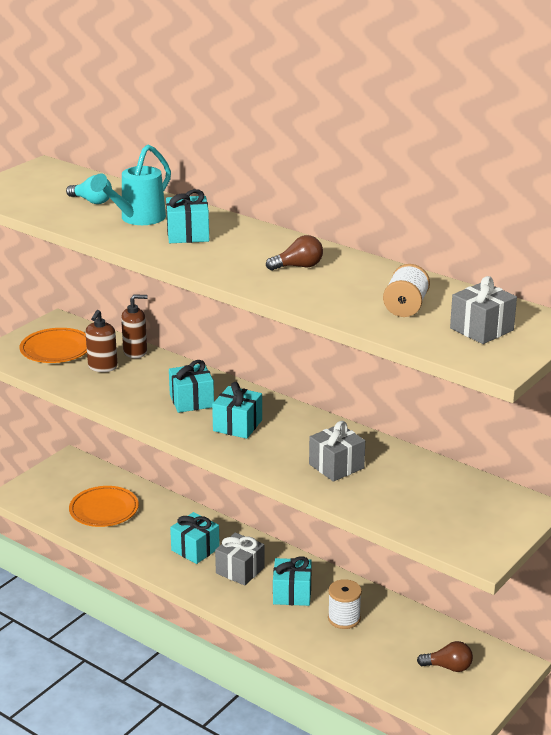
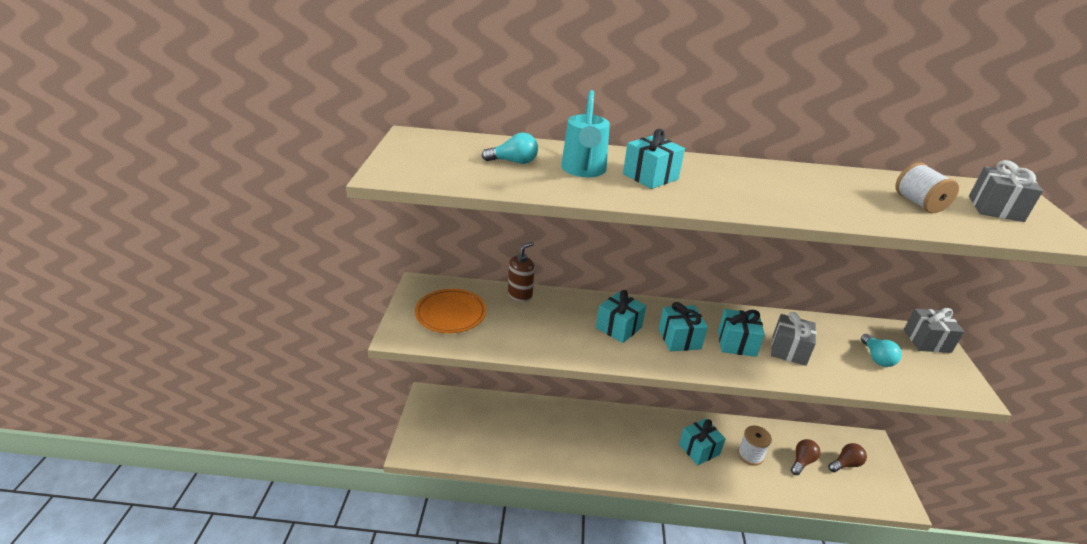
camera: 35 degrees left, 5 degrees up
orange plate [69,486,139,527] -> none
brown soap dispenser [85,310,118,372] -> none
turquoise gift [170,512,220,564] -> turquoise gift moved to [718,309,765,357]
grey gift [215,532,264,586] -> grey gift moved to [904,308,964,353]
brown light bulb [266,235,323,270] -> brown light bulb moved to [791,439,821,475]
none -> turquoise light bulb [861,334,902,367]

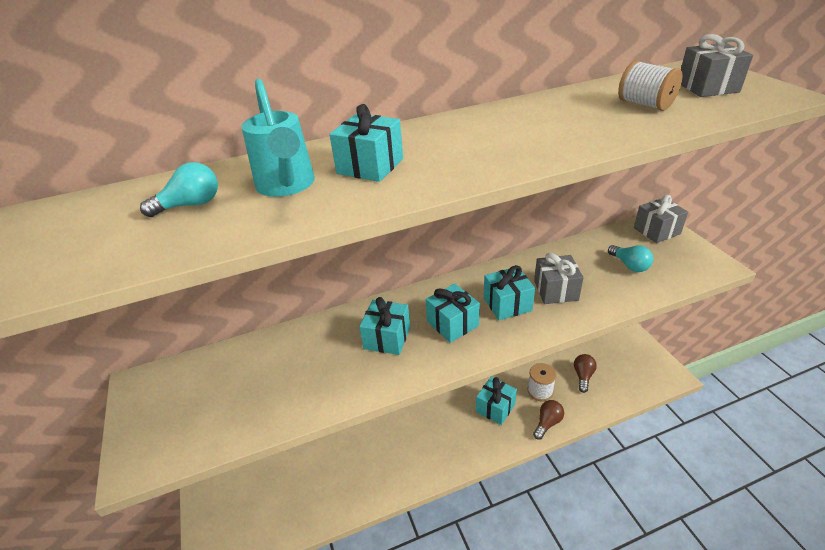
camera: 20 degrees left, 5 degrees up
orange plate [415,289,486,333] -> none
brown soap dispenser [508,242,535,302] -> none
brown light bulb [828,443,867,472] -> brown light bulb moved to [533,400,564,440]

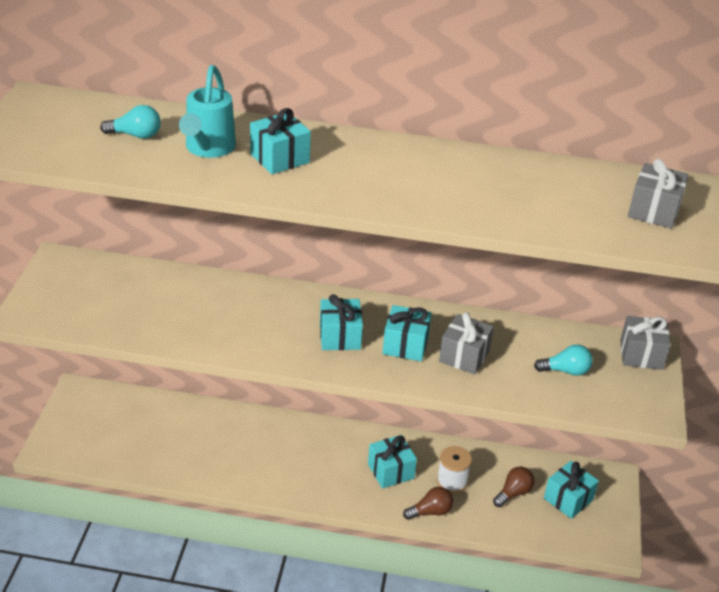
camera: 25 degrees right, 0 degrees up
turquoise gift [359,297,410,355] -> turquoise gift moved to [544,461,599,519]
turquoise light bulb [608,245,653,272] -> turquoise light bulb turned 90 degrees counterclockwise [534,344,593,376]
white spool [618,60,682,111] -> none

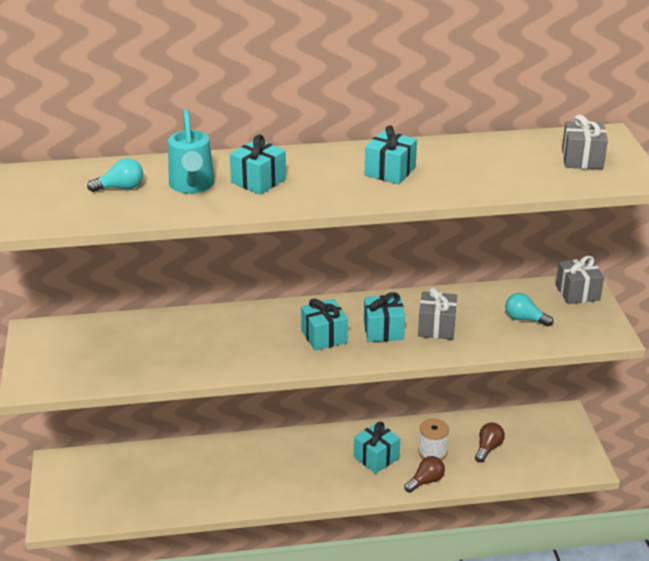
camera: 15 degrees left, 5 degrees down
turquoise light bulb [534,344,593,376] -> turquoise light bulb turned 135 degrees counterclockwise [505,293,553,327]
turquoise gift [544,461,599,519] -> turquoise gift moved to [365,125,417,184]

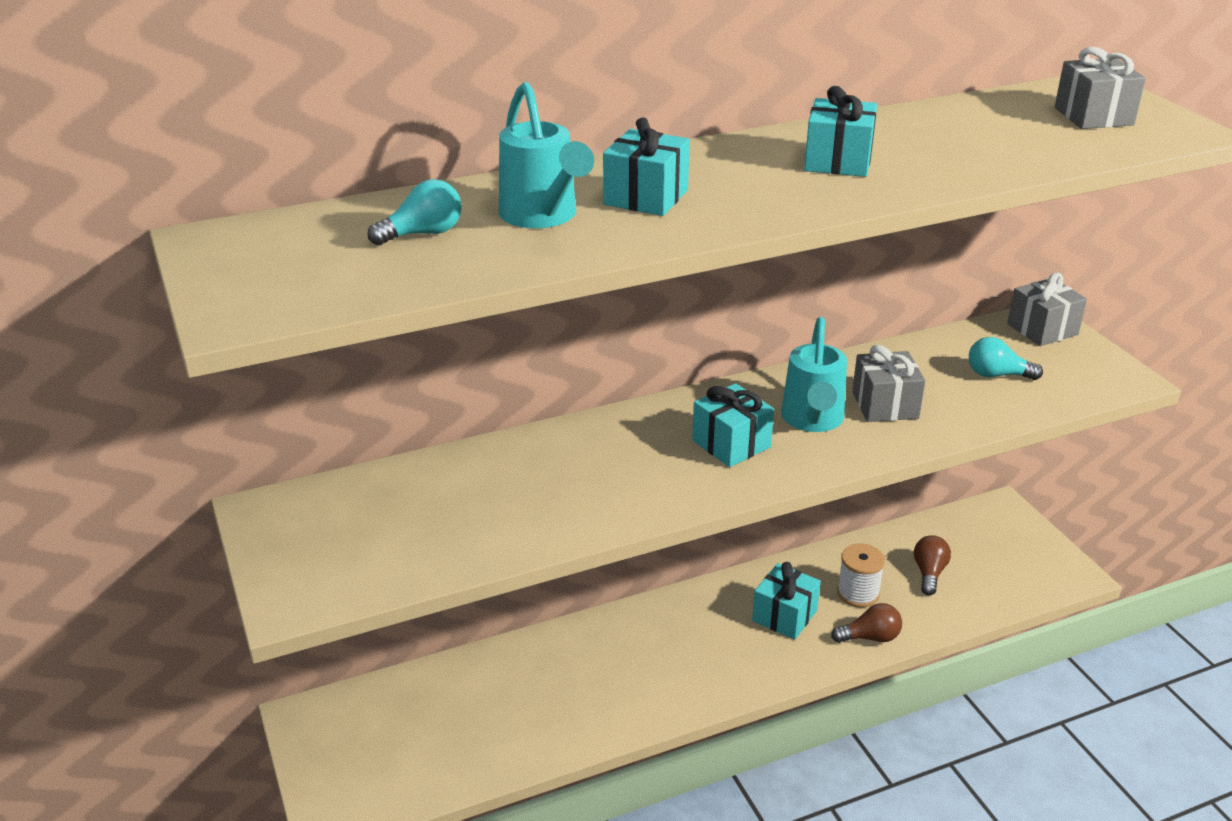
camera: 15 degrees left, 0 degrees up
turquoise gift [364,292,405,342] -> turquoise watering can [781,317,847,432]
brown light bulb [404,456,445,493] -> brown light bulb turned 45 degrees clockwise [831,603,902,643]

